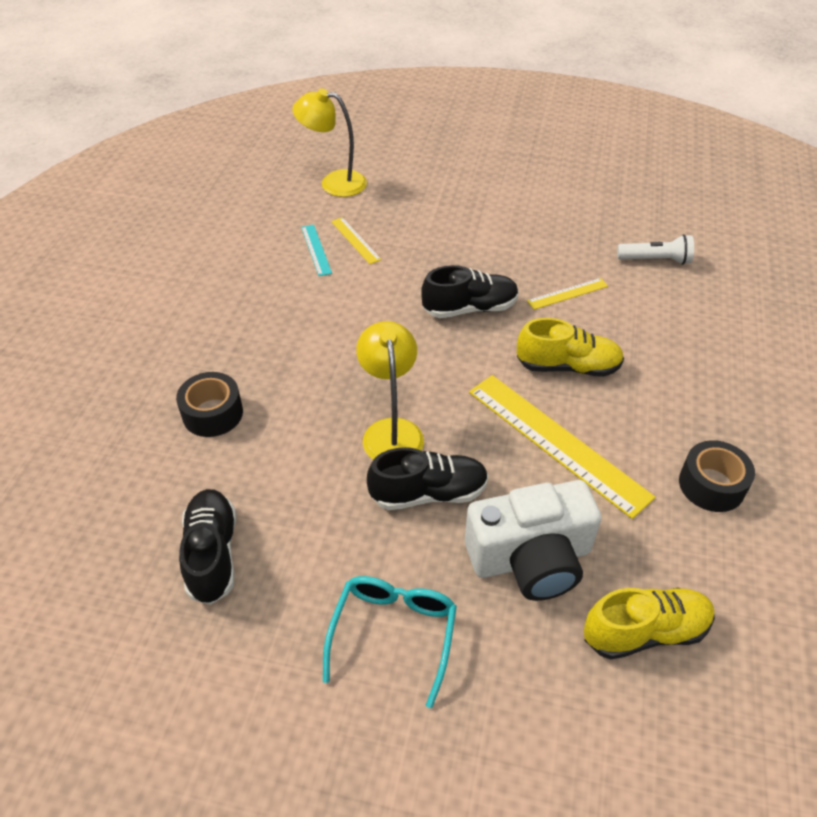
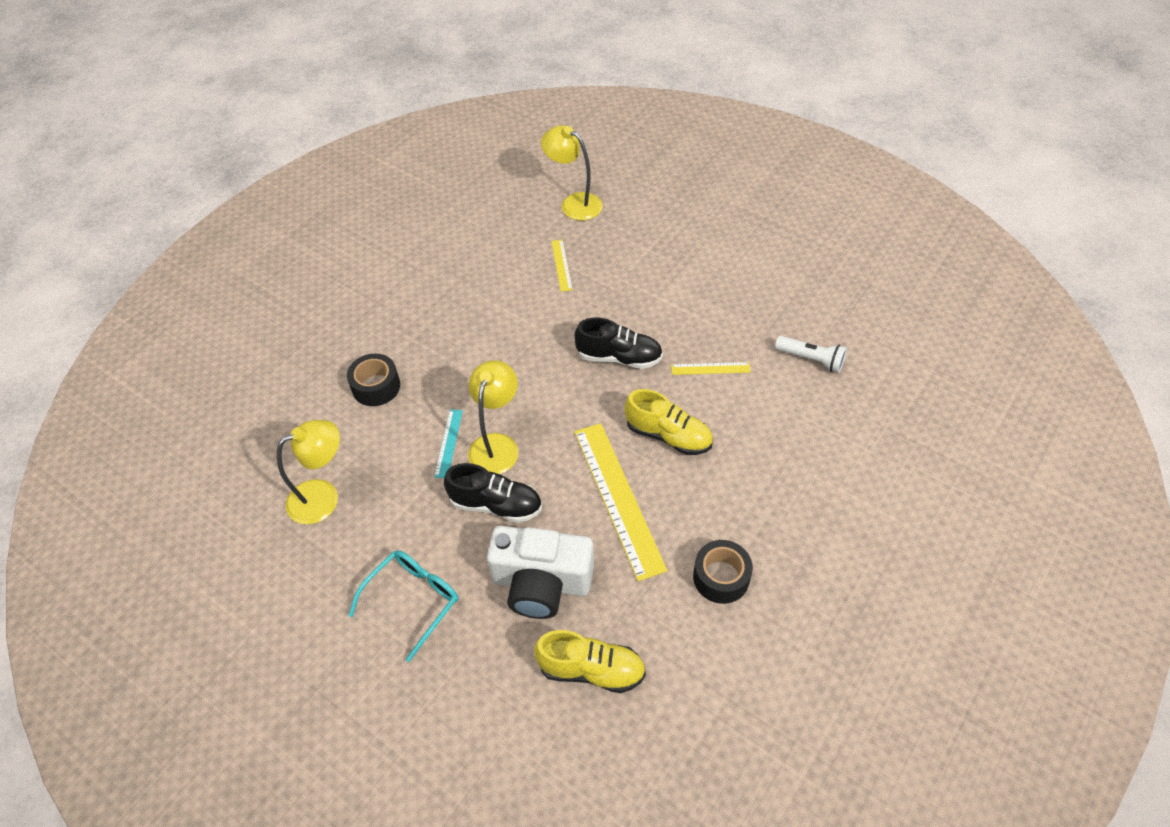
camera: 25 degrees right, 5 degrees up
black shoe [179,489,236,605] -> yellow lamp [277,420,340,524]
turquoise ruler [301,225,332,276] -> turquoise ruler moved to [434,409,463,478]

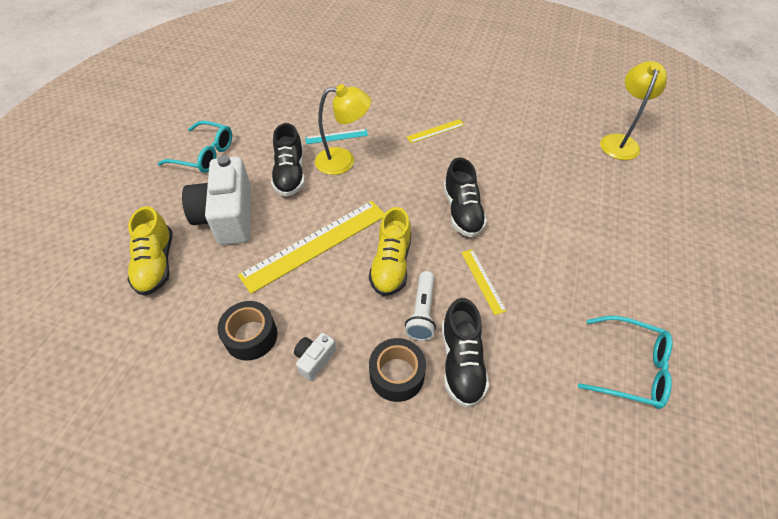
camera: 70 degrees right, 0 degrees up
yellow lamp [277,420,340,524] -> none
black tape [347,354,400,406] -> black tape moved to [369,338,426,402]
yellow ruler [551,240,573,292] -> yellow ruler moved to [407,119,465,143]
white flashlight [775,336,847,373] -> white flashlight moved to [405,271,436,341]
none -> white camera [294,333,336,381]
none -> black shoe [442,298,489,408]
none -> turquoise glasses [578,316,673,409]

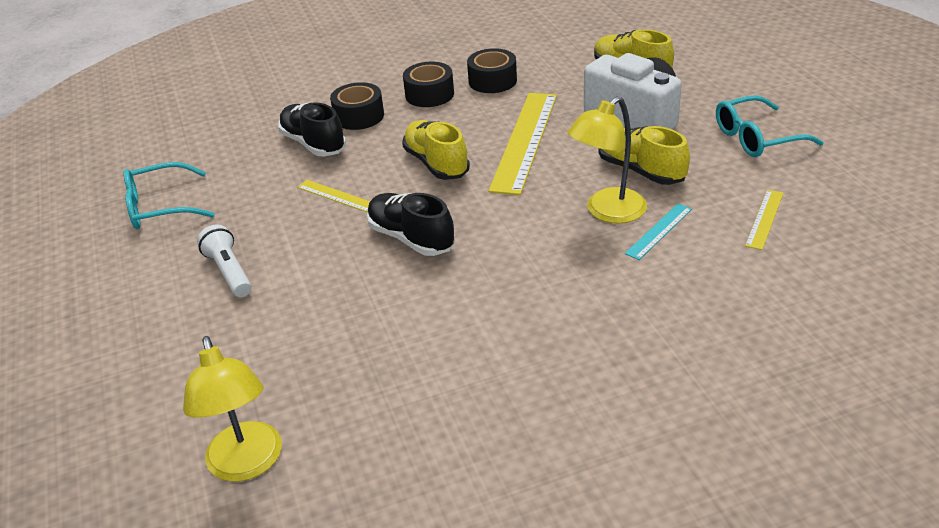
camera: 145 degrees right, 15 degrees down
black shoe [271,123,305,197] -> yellow shoe [598,126,690,185]
white camera [294,333,336,381] -> black tape [403,62,454,107]
white flashlight [405,271,436,341] -> white flashlight moved to [197,224,252,297]
yellow ruler [407,119,465,143] -> yellow ruler moved to [745,189,783,250]

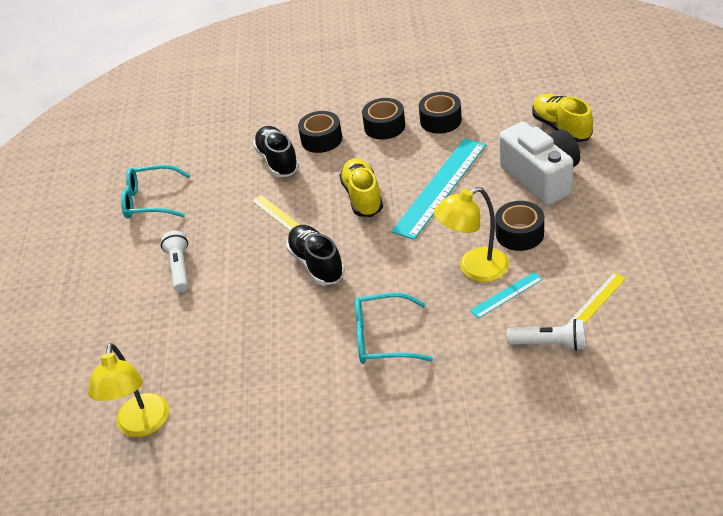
camera: 20 degrees right, 5 degrees up
yellow ruler [489,93,557,195] -> turquoise ruler [391,138,486,240]
yellow shoe [598,126,690,185] -> black tape [495,201,544,251]
turquoise glasses [716,95,824,157] -> turquoise glasses moved to [355,293,433,364]
none -> white flashlight [507,319,585,351]

